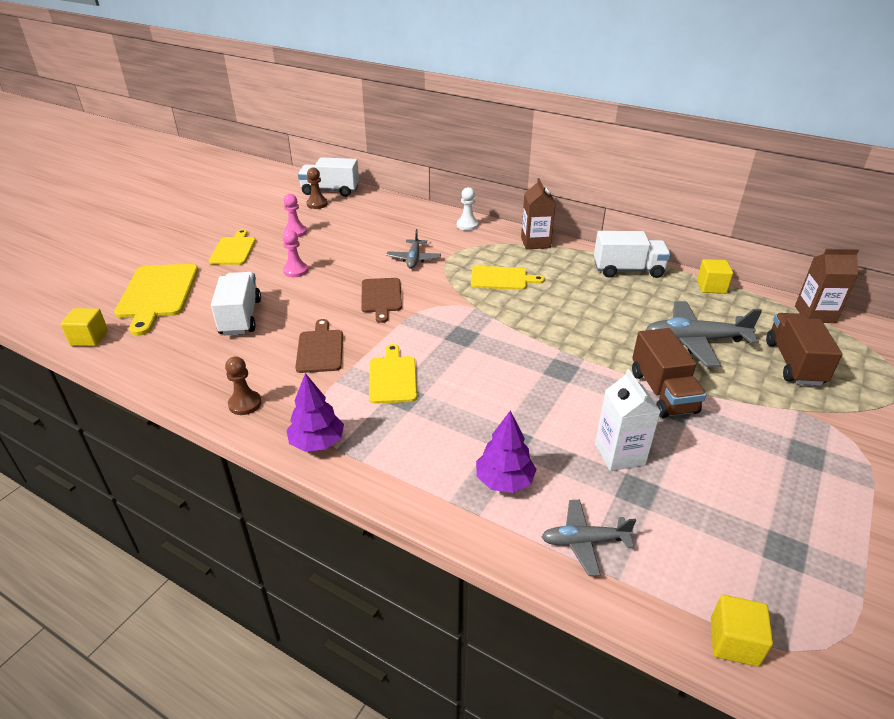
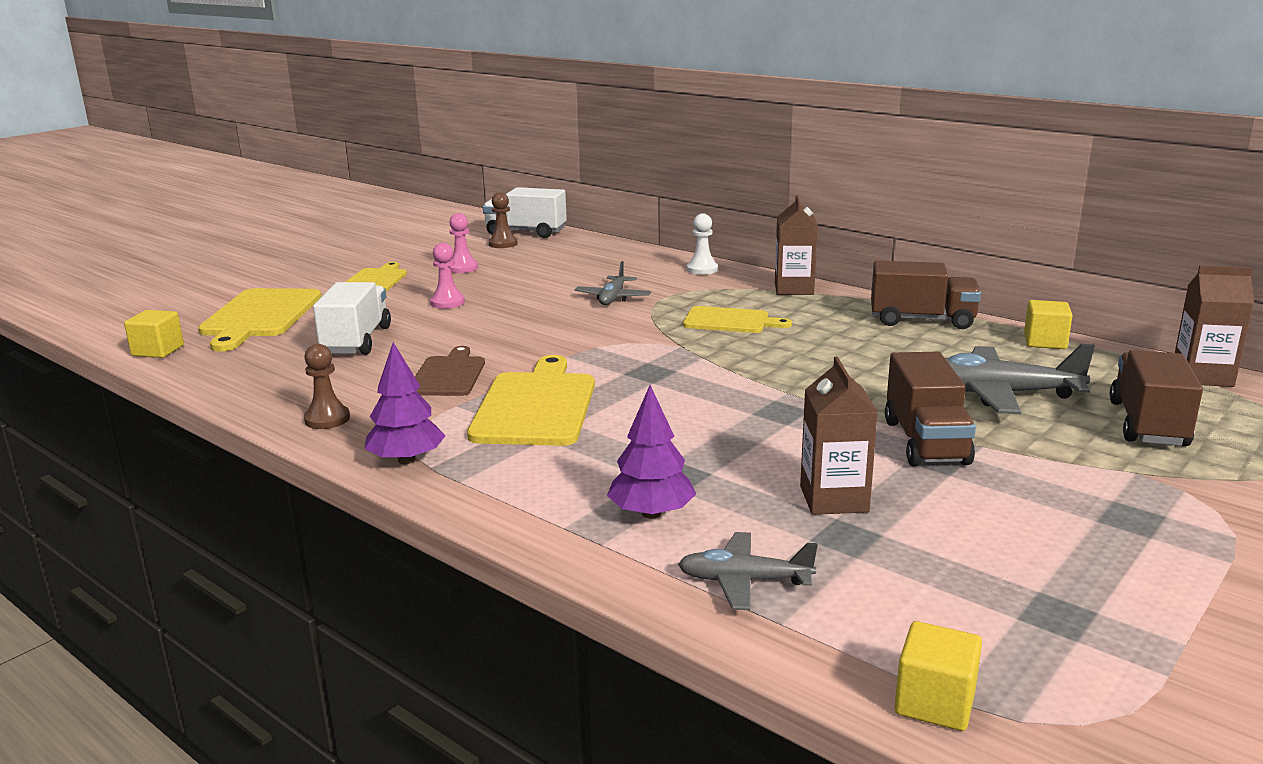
camera: 10 degrees right, 15 degrees down
brown cutting board [361,278,402,323] -> none
yellow cutting board [369,344,417,404] -> yellow cutting board [467,355,595,446], size x1.60
white truck [594,231,671,278] -> brown truck [871,260,981,329]
white carton [595,369,661,471] -> brown carton [800,356,878,515]

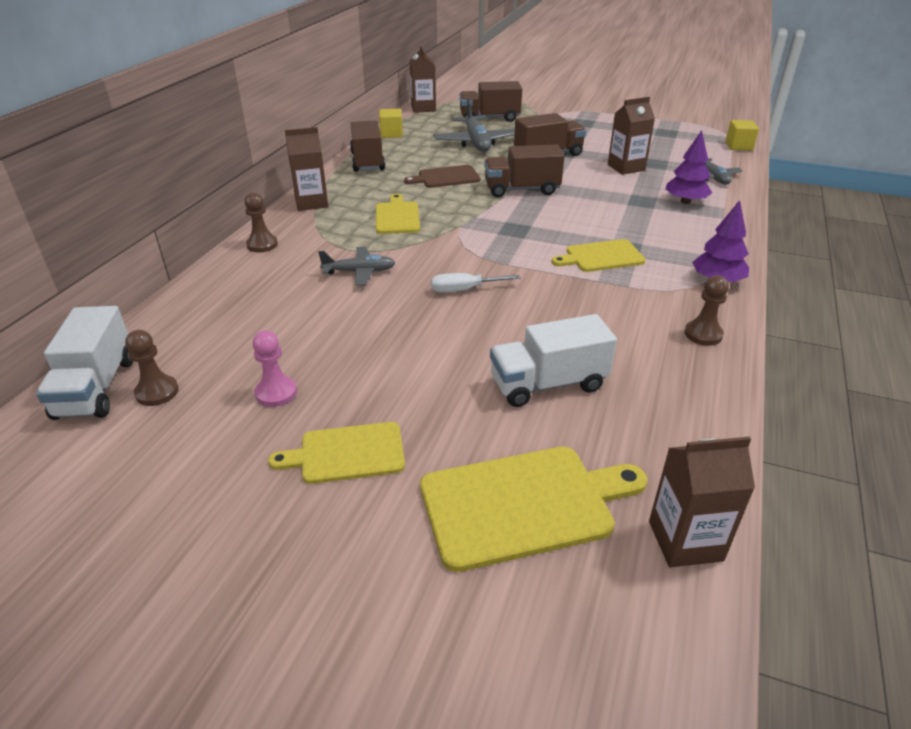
camera: 110 degrees left, 15 degrees up
yellow cube [124,310,184,358] -> brown carton [649,436,755,567]
brown cutting board [415,346,485,396] -> brown cutting board moved to [404,165,480,188]
pink pawn [430,243,465,309] -> none
yellow cutting board [467,355,595,446] -> yellow cutting board [551,239,646,272], size x0.63
white pawn [687,213,718,275] -> brown pawn [244,192,278,252]
none -> white screwdriver [431,273,520,293]
none -> brown truck [484,145,564,197]

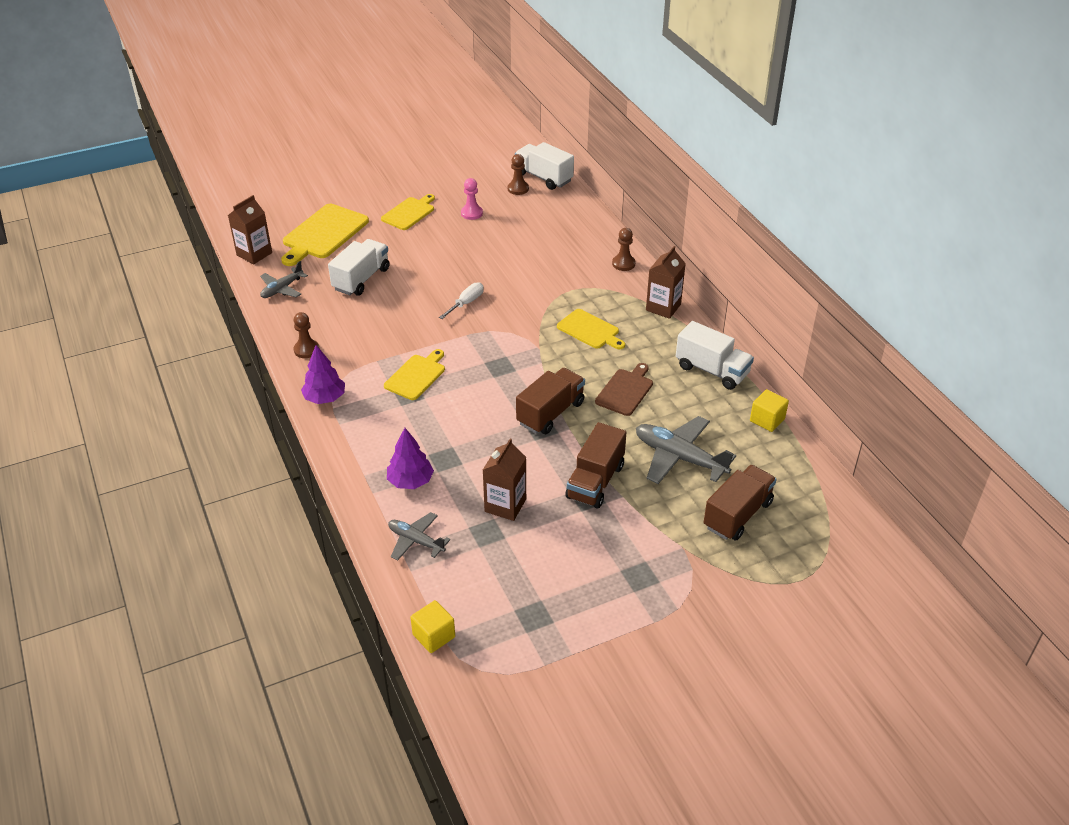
camera: 135 degrees right, 5 degrees up
grey plane [318,247,395,286] -> grey plane moved to [260,261,308,298]
brown truck [350,120,385,172] -> white truck [676,321,754,390]
brown carton [410,46,436,113] -> none

